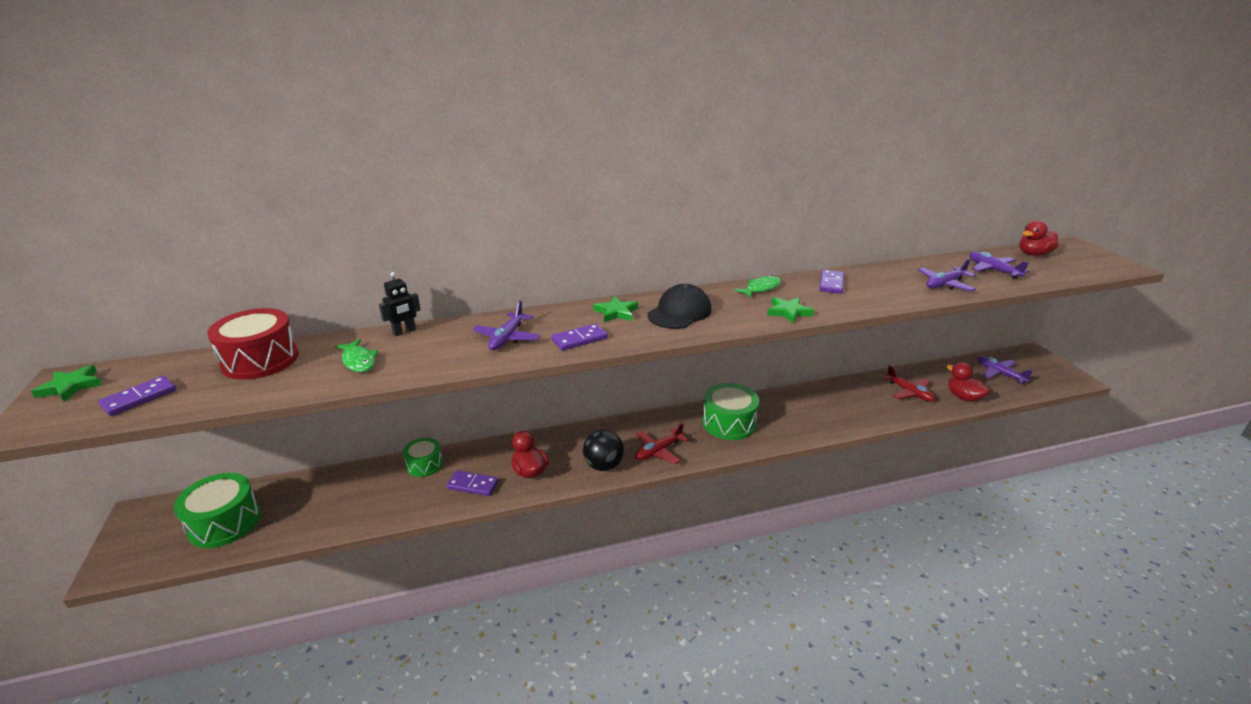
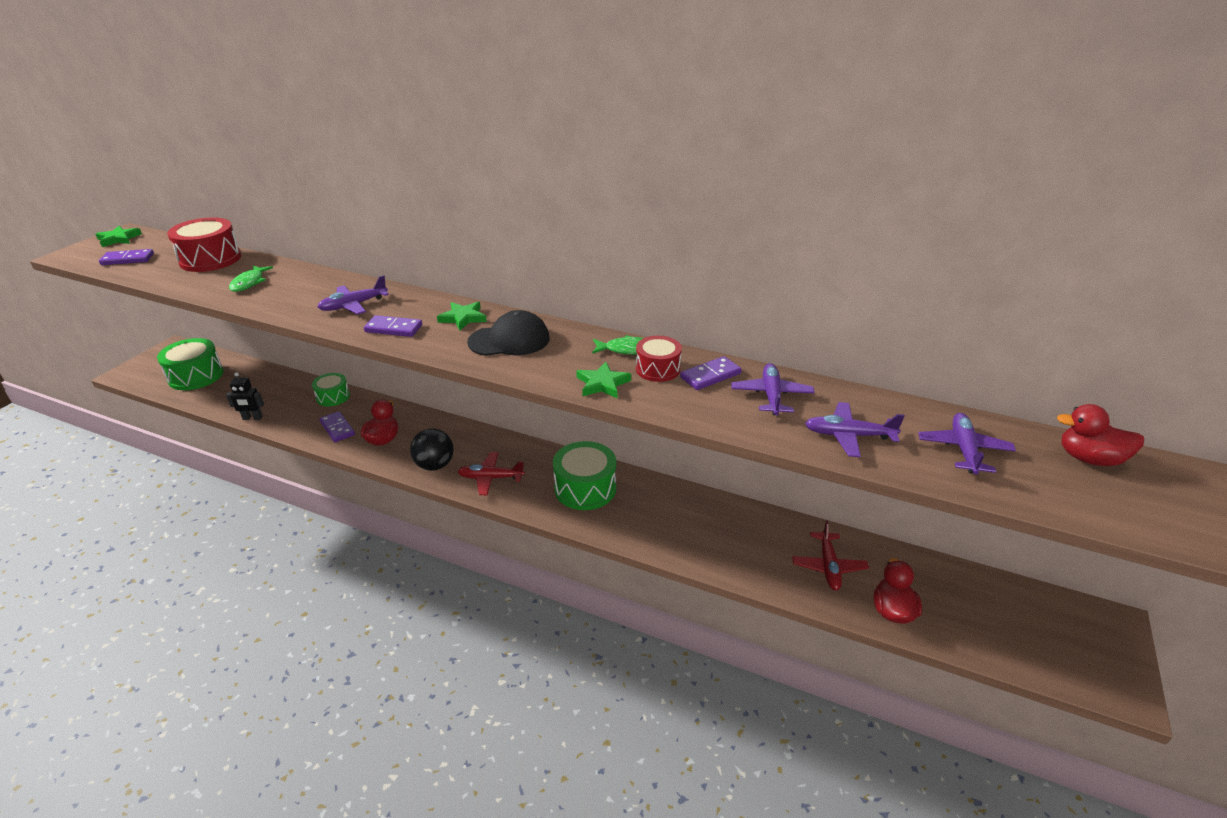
camera: 40 degrees right, 5 degrees up
black robot [379,272,421,336] -> black robot moved to [226,372,264,420]
purple plane [977,356,1033,383] -> purple plane moved to [731,363,815,415]
none -> red drum [636,336,682,382]

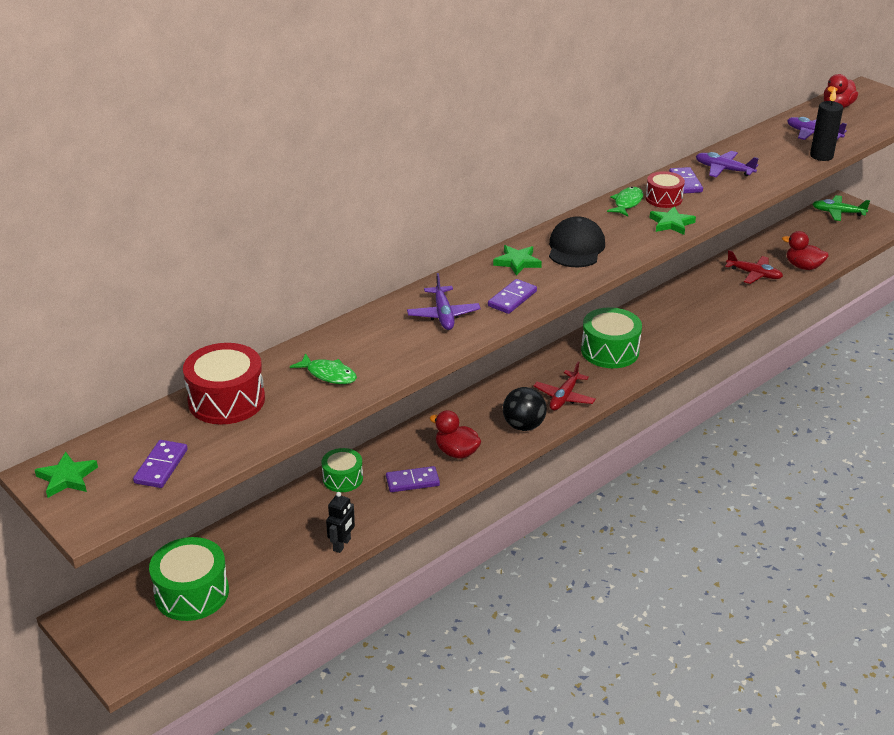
camera: 65 degrees left, 0 degrees up
purple plane [805,402,905,457] -> none
none -> black candle [810,88,843,161]
none -> green plane [813,195,870,221]

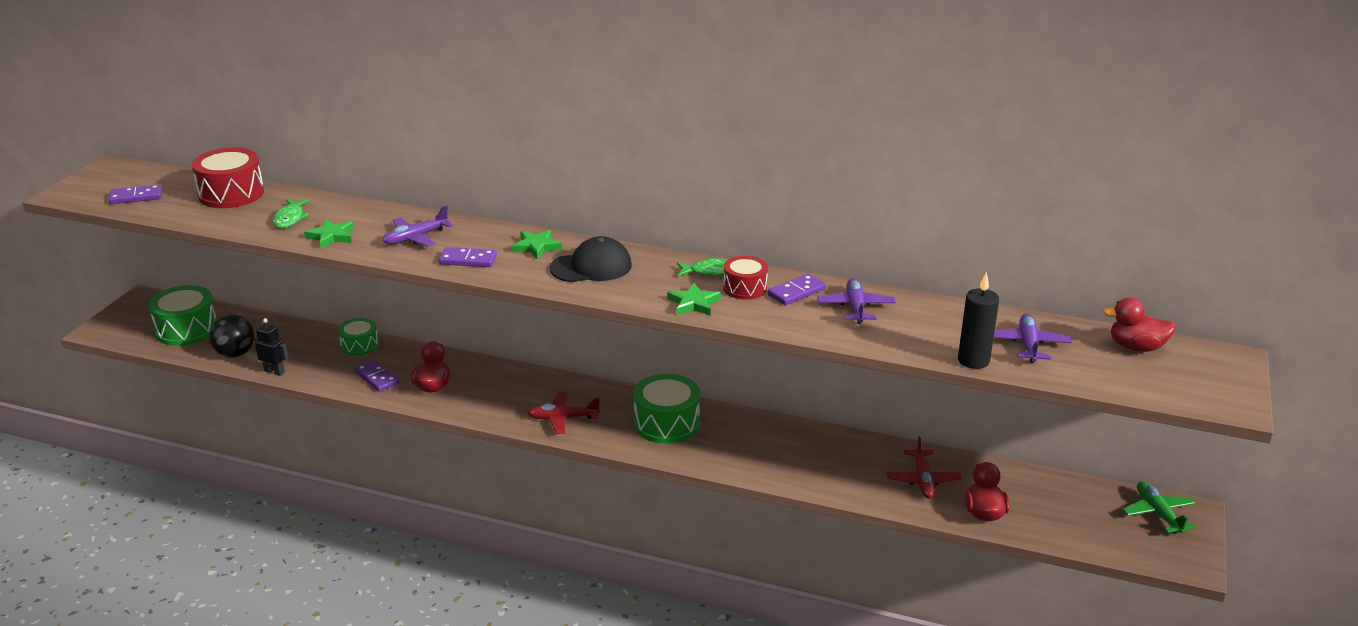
camera: 60 degrees right, 5 degrees down
green star [35,452,98,498] -> green star moved to [304,219,354,248]
black robot [326,492,355,553] -> black robot turned 150 degrees counterclockwise [254,318,289,376]
black ball [503,387,547,431] -> black ball moved to [209,315,255,358]

